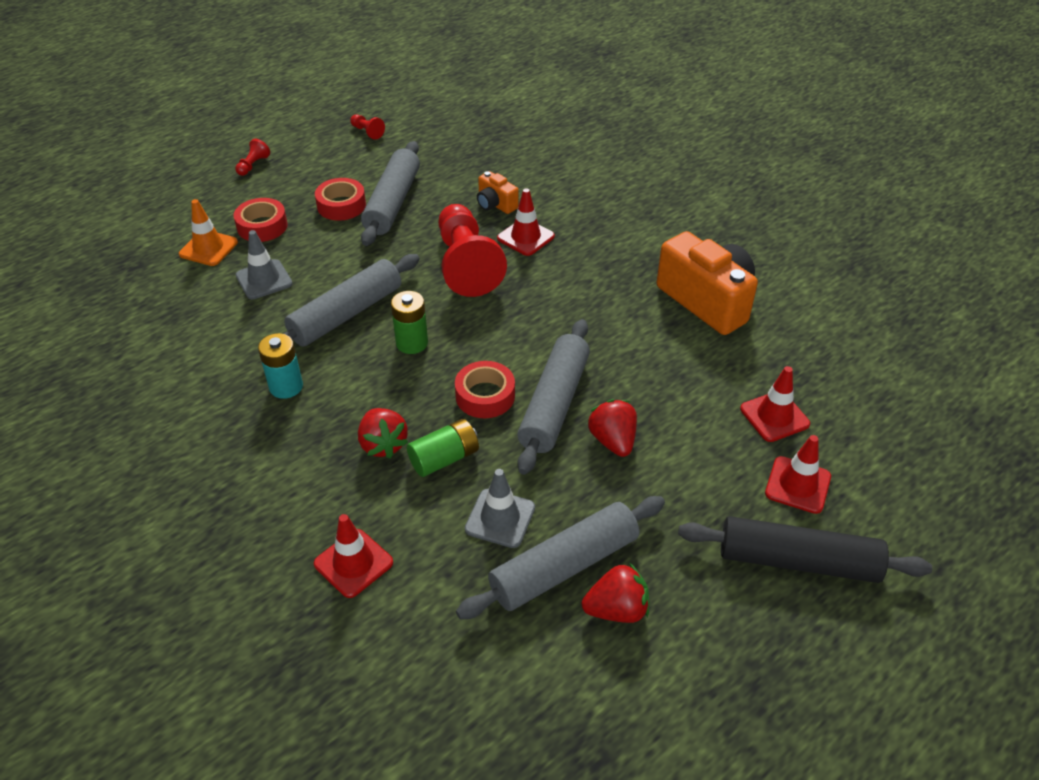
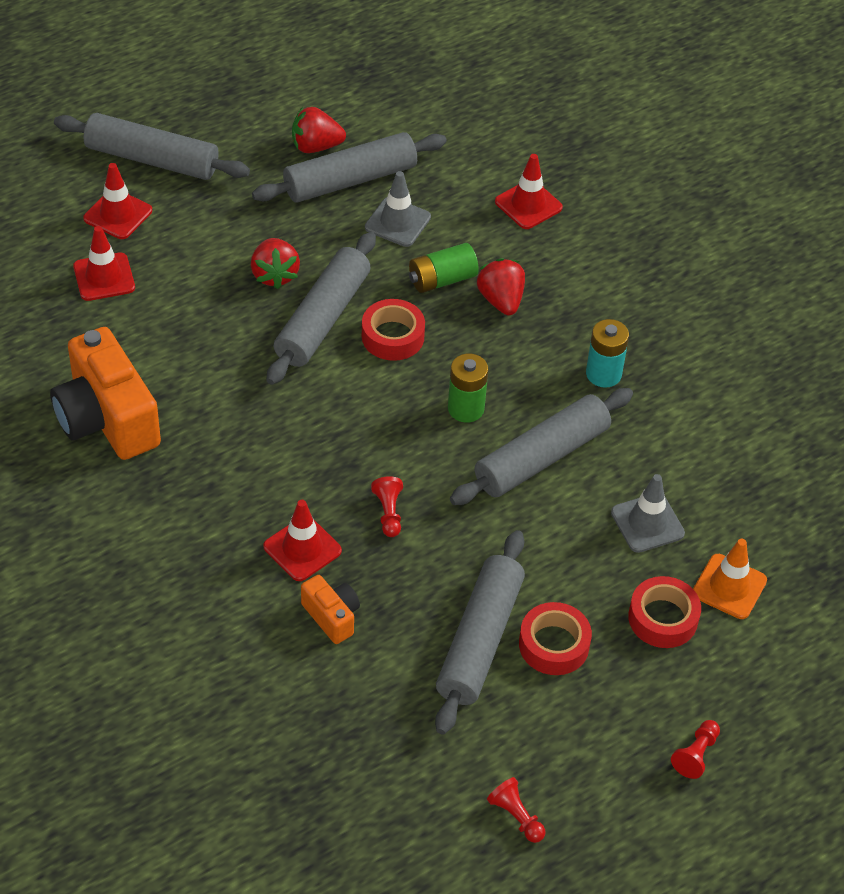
camera: 175 degrees left, 5 degrees up
red pawn [438,204,507,297] -> red pawn [371,476,403,537], size x0.40
black rolling pin [678,516,932,583] -> grey rolling pin [54,113,250,180]

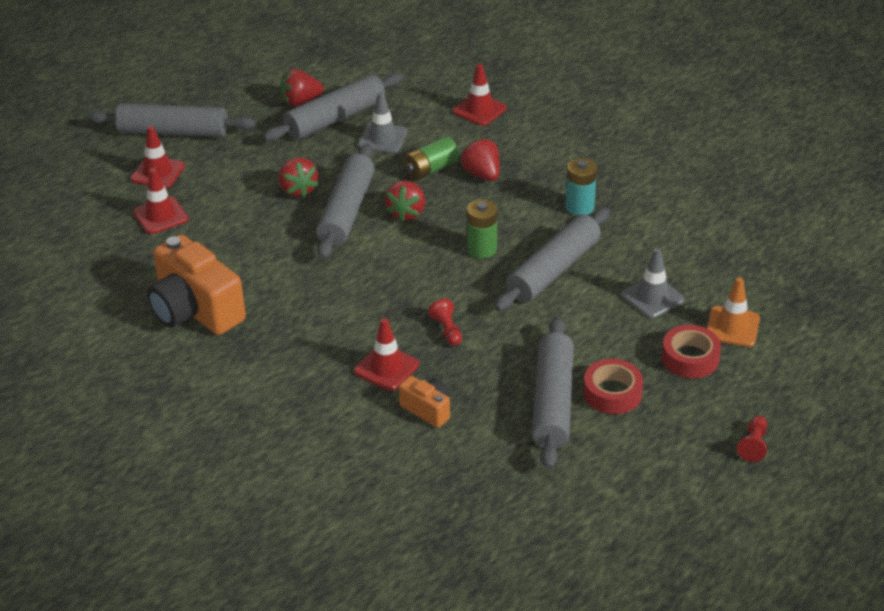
camera: 10 degrees left, 10 degrees down
red tape [362,299,425,361] -> red strawberry [384,181,425,222]
red pawn [487,777,545,843] -> none

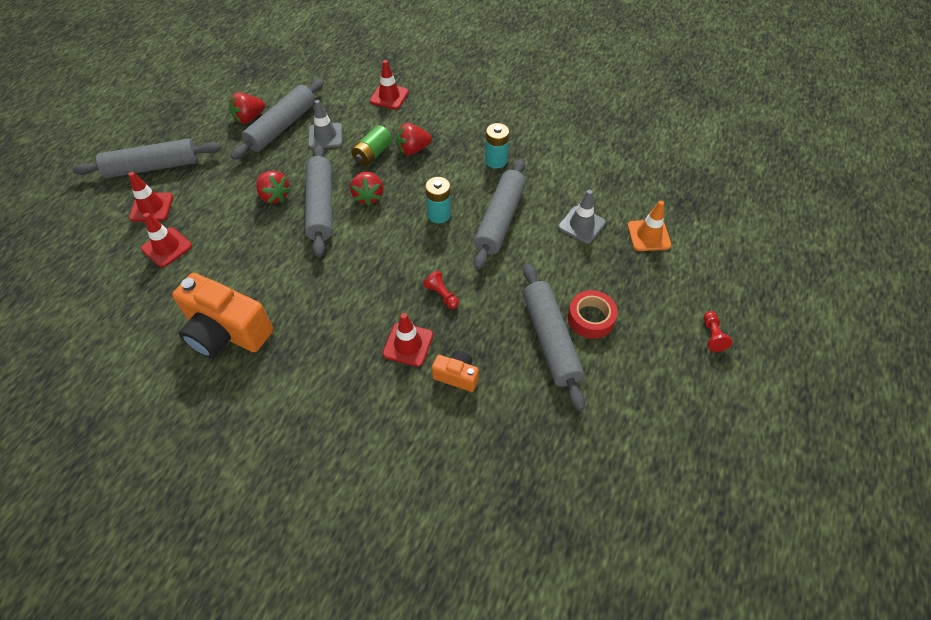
camera: 20 degrees left, 15 degrees up
red strawberry [460,138,500,181] -> red strawberry turned 60 degrees counterclockwise [396,123,432,155]
green battery [467,199,498,259] -> turquoise battery [425,177,451,223]
red tape [662,325,721,378] -> none

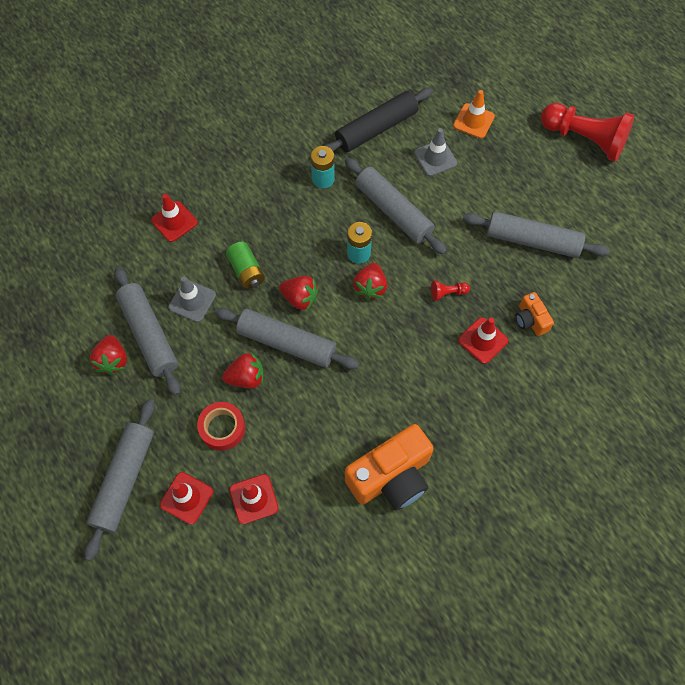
camera: 60 degrees left, 10 degrees up
red strawberry [396,123,432,155] -> red strawberry moved to [353,263,387,300]
orange camera [432,350,479,392] -> orange camera turned 75 degrees counterclockwise [516,292,554,336]
red tape [568,290,618,339] -> red tape moved to [197,402,245,451]
red pawn [704,311,733,352] -> red pawn [541,103,635,162], size x2.50
none -> black rolling pin [324,88,433,152]

